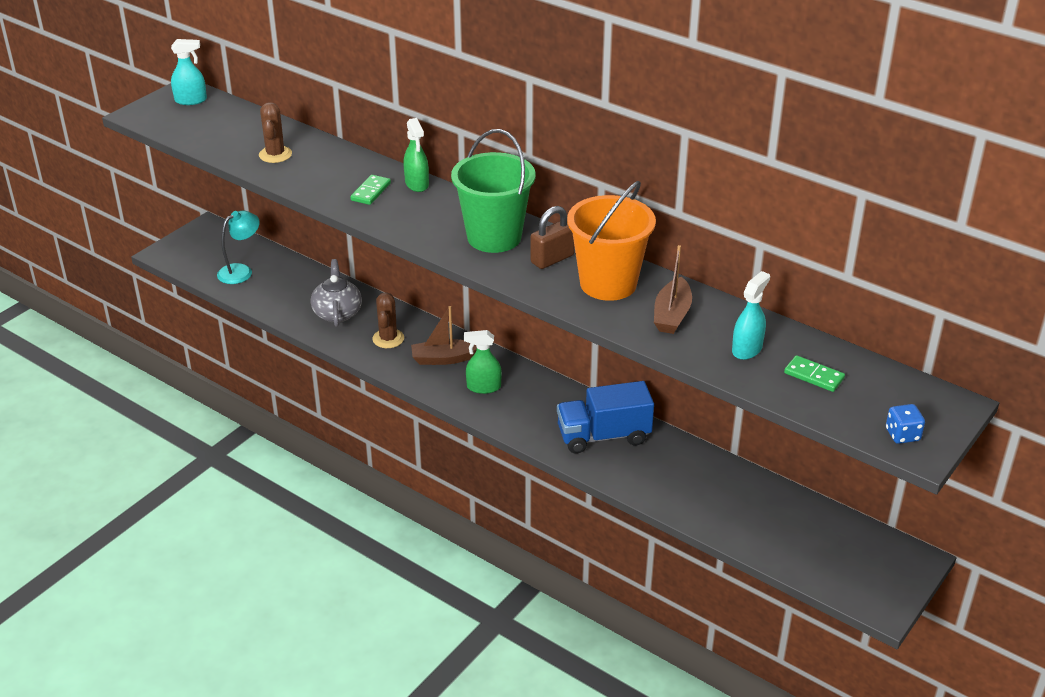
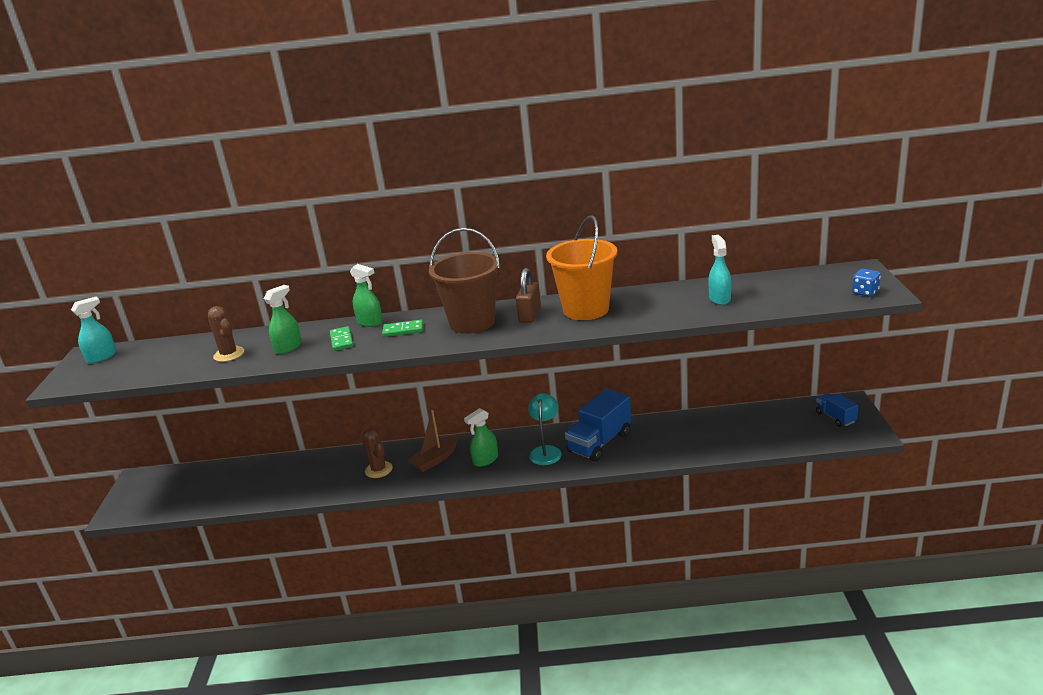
camera: 35 degrees left, 10 degrees down
turquoise lamp [217,210,260,284] -> turquoise lamp moved to [528,393,562,465]
grey teapot [311,259,362,327] -> none
green bucket [451,129,536,253] -> brown bucket [429,228,500,334]
brown boat [654,245,692,334] -> none
green domino [784,355,845,392] -> green domino moved to [382,320,423,337]
none -> green spray bottle [264,285,302,354]
none -> blue truck [816,393,858,427]

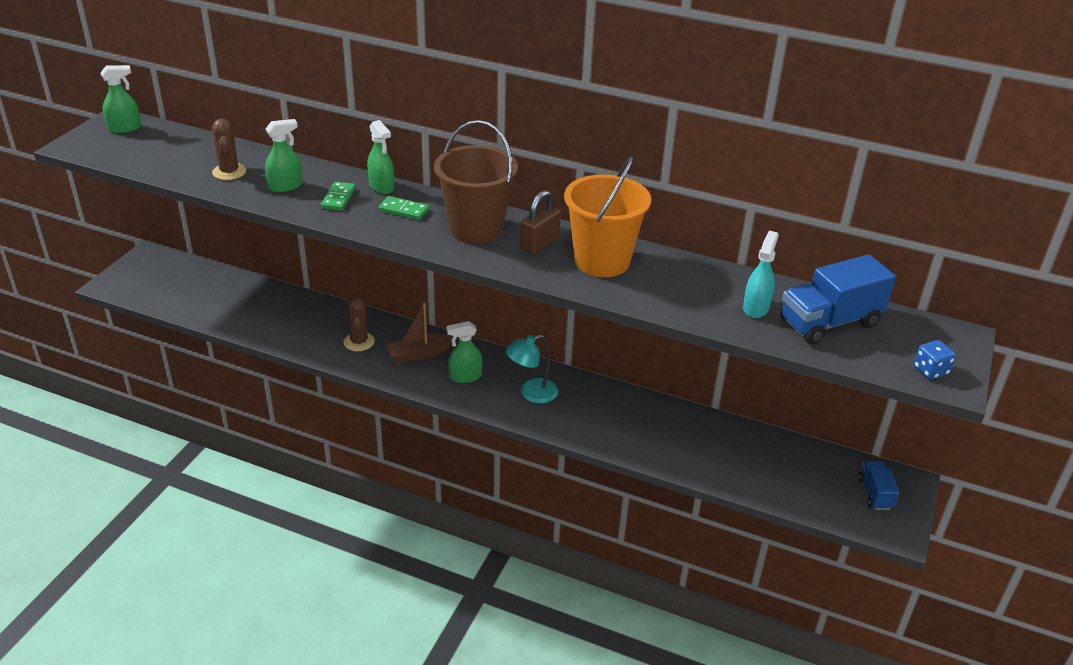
camera: 20 degrees right, 10 degrees up
turquoise spray bottle [71,297,117,363] -> green spray bottle [101,65,141,133]
turquoise lamp [528,393,562,465] -> turquoise lamp turned 150 degrees counterclockwise [506,335,558,403]
blue truck [565,389,631,462] -> blue truck moved to [780,255,896,344]

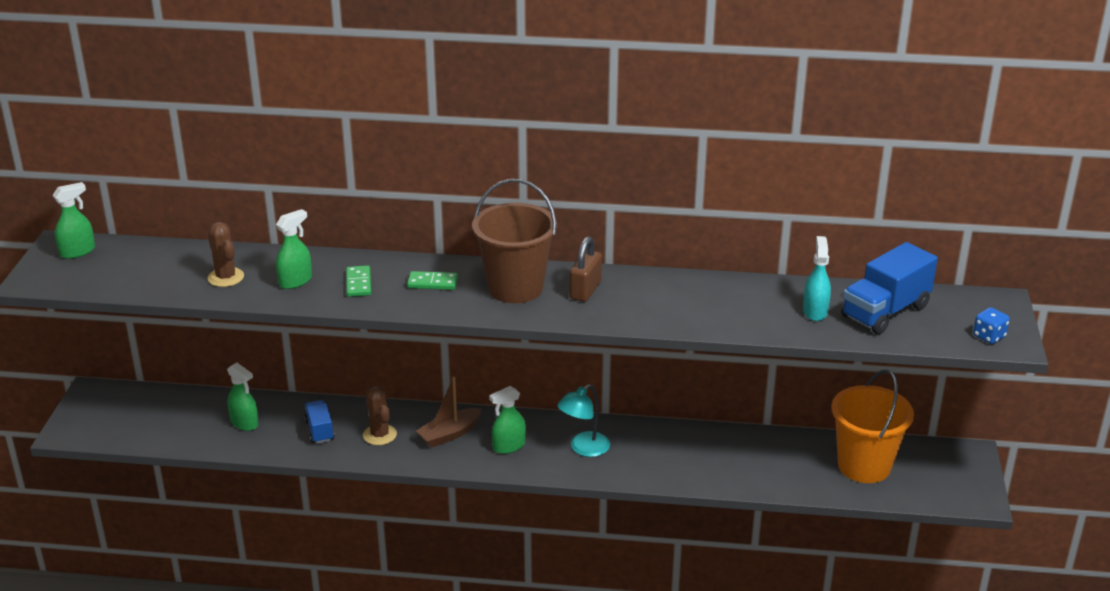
camera: 15 degrees left, 5 degrees down
green spray bottle [367,120,395,194] -> green spray bottle moved to [227,363,259,431]
orange bucket [564,156,651,277] -> orange bucket moved to [831,370,914,483]
blue truck [858,461,899,510] -> blue truck moved to [304,400,335,444]

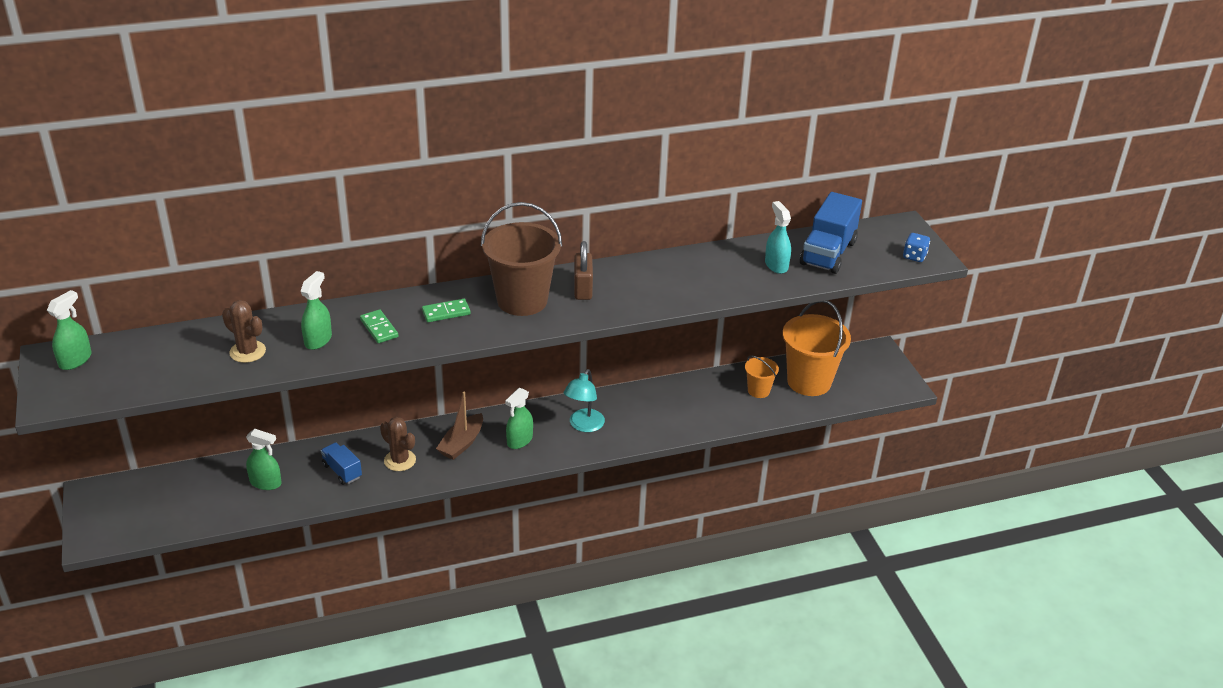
camera: 25 degrees left, 5 degrees up
none -> orange bucket [745,356,779,398]

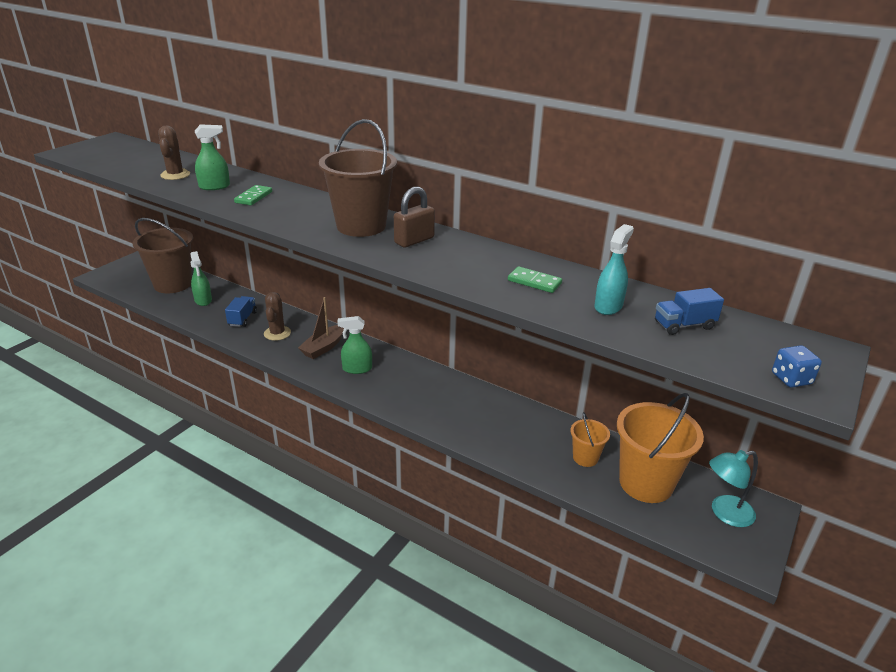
camera: 50 degrees right, 5 degrees down
green spray bottle [47,290,92,370] -> none
green domino [422,299,471,322] -> green domino moved to [508,266,562,293]
brown boat [436,392,483,460] -> brown boat turned 45 degrees counterclockwise [298,297,344,359]
turquoise lamp [564,369,605,432] -> turquoise lamp moved to [709,450,758,527]
blue truck [800,192,862,274] -> blue truck [655,288,724,335], size x0.55
none -> brown bucket [133,218,193,293]

